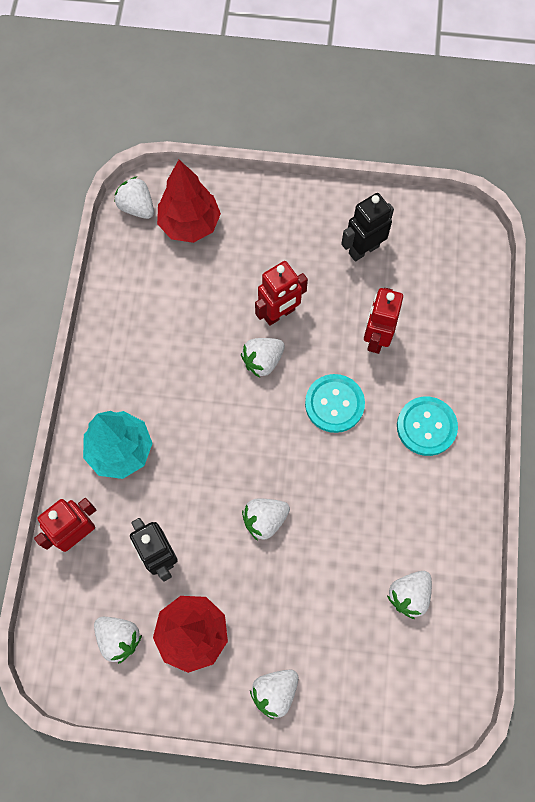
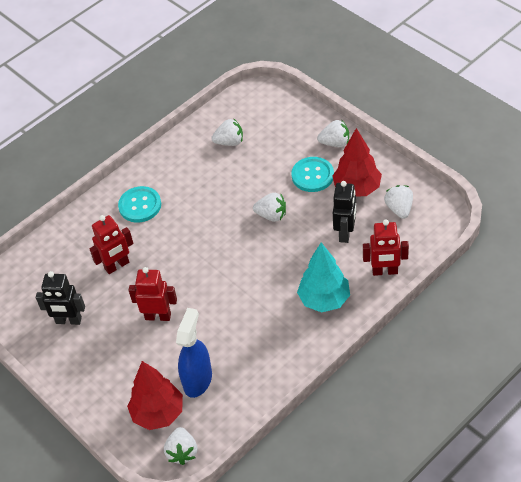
camera: 135 degrees left, 20 degrees down
white strawberry [241,338,285,378] -> none
turquoise button [305,374,365,433] -> turquoise button moved to [291,157,334,192]
none -> blue spray bottle [176,308,212,398]

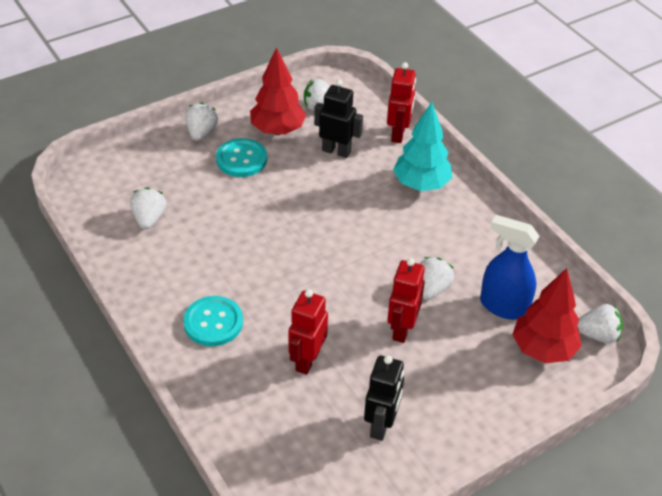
camera: 85 degrees left, 5 degrees down
red robot [89,215,133,274] -> red robot turned 135 degrees counterclockwise [288,289,328,375]
white strawberry [253,193,286,222] -> white strawberry moved to [420,257,454,300]

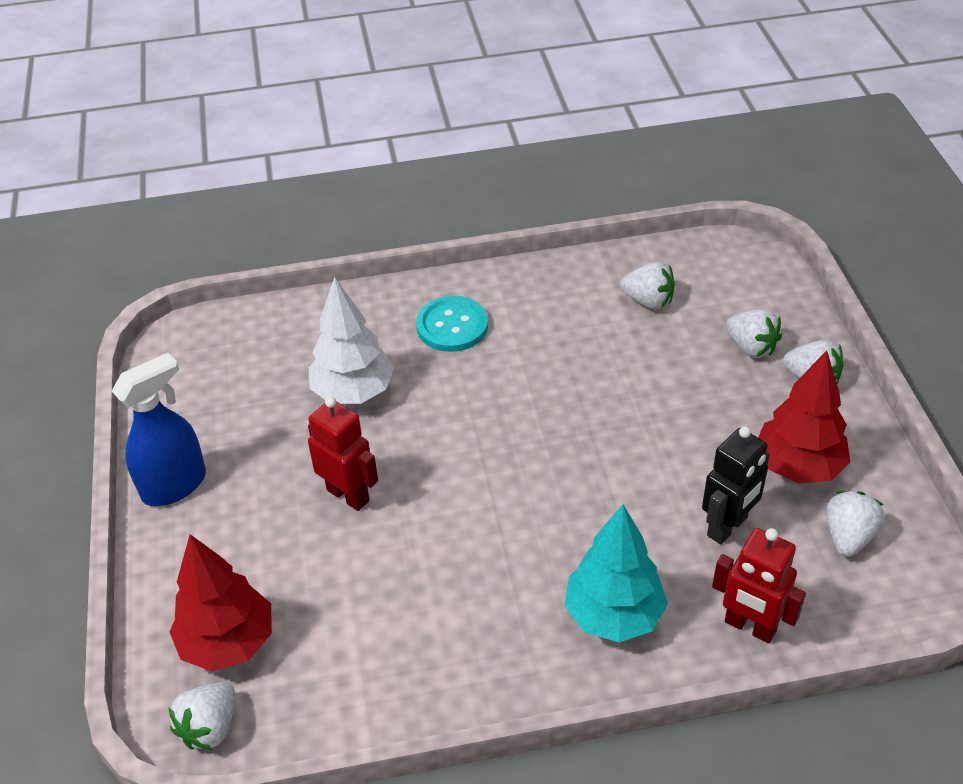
camera: 115 degrees right, 0 degrees up
turquoise button [216,138,267,177] -> none
red robot [288,289,328,375] -> white tree [309,277,394,404]
black robot [364,355,404,441] -> none
white strawberry [420,257,454,300] -> white strawberry moved to [726,309,782,358]
blue spray bottle [480,215,539,320] -> blue spray bottle moved to [112,353,206,506]

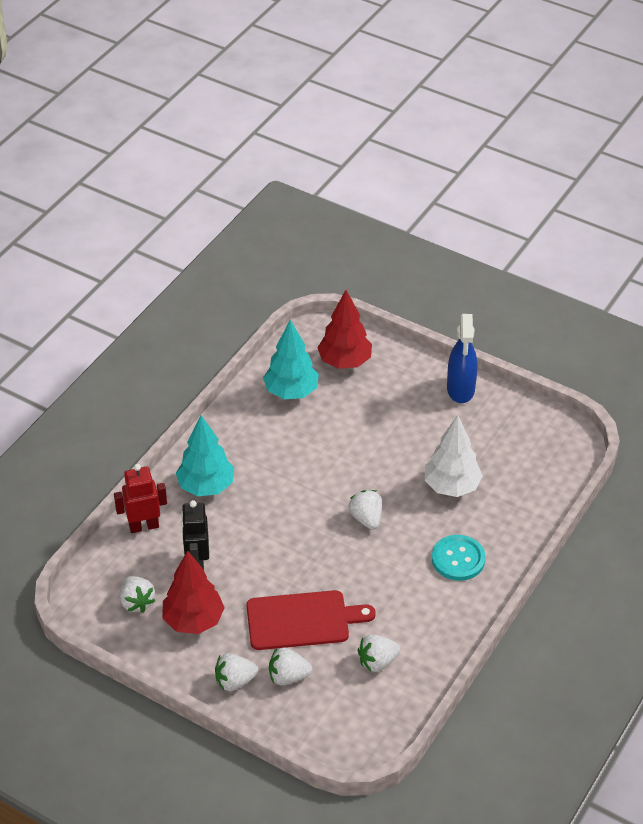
camera: 130 degrees right, 0 degrees up
white strawberry [168,682,235,750] -> white strawberry moved to [348,490,382,530]
red robot [308,396,378,511] -> none
none -> red cutting board [247,590,376,650]
none -> turquoise tree [263,320,319,399]

